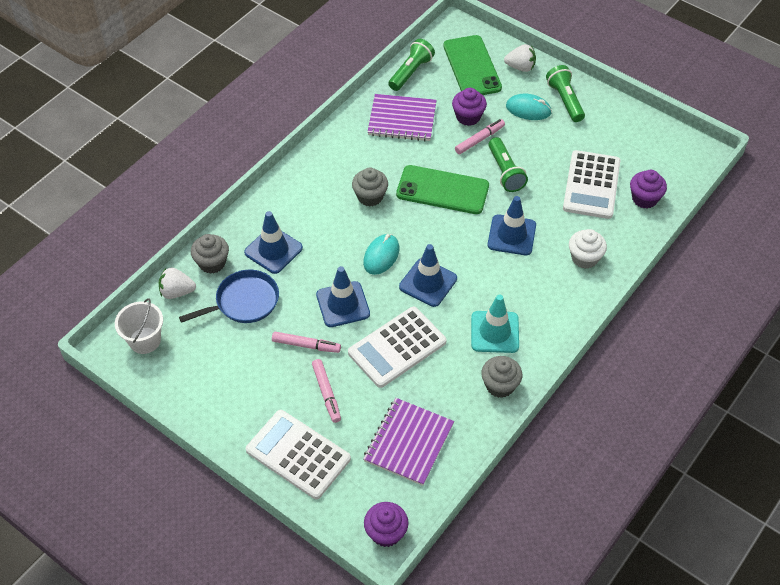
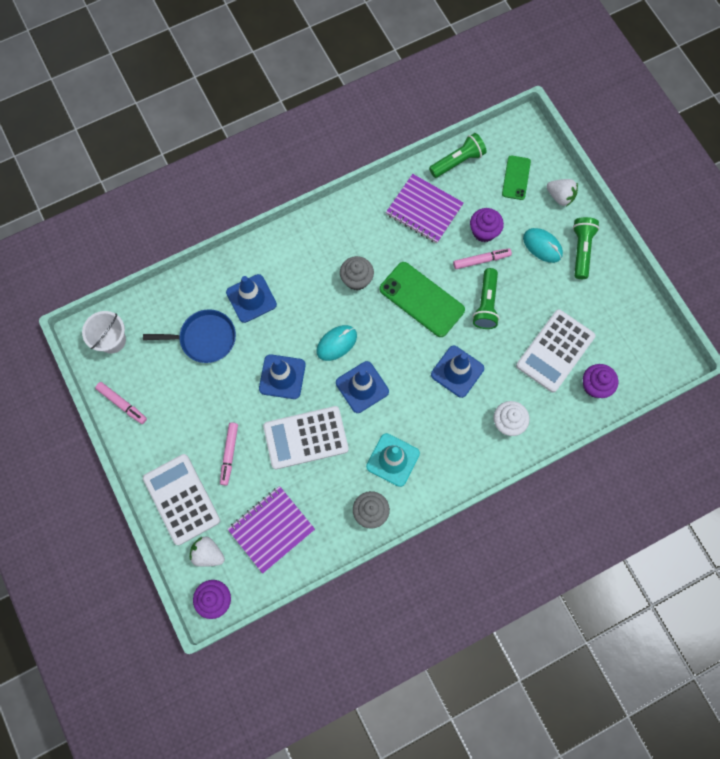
camera: 25 degrees right, 20 degrees up
white strawberry [158,268,196,299] -> white strawberry moved to [190,537,225,567]
grey cupcake [191,234,229,274] -> none
pink marker [272,332,341,353] -> pink marker moved to [95,382,147,424]
green phone [443,35,502,95] -> green phone [502,155,531,200], size x0.58

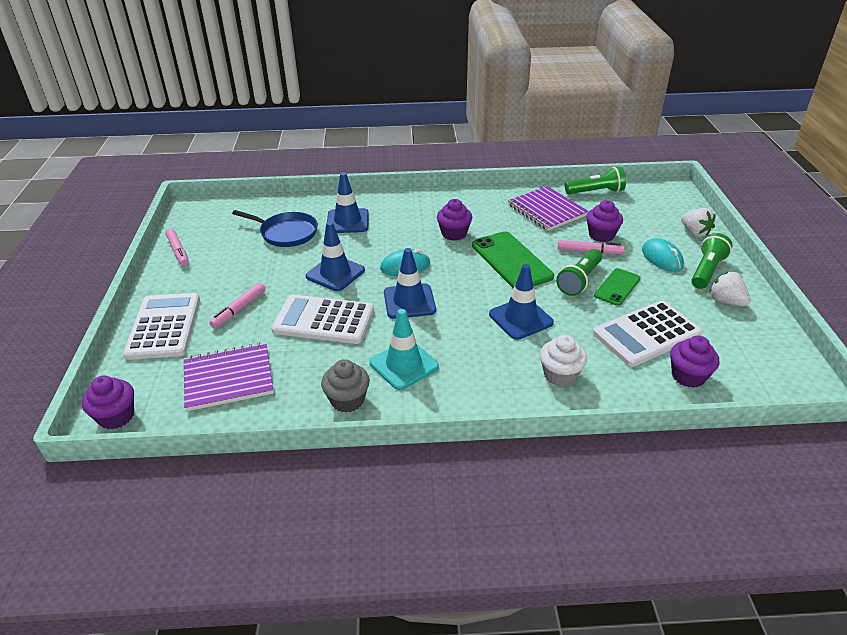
camera: 25 degrees right, 35 degrees down
white bucket [82,311,126,354] -> none
white strawberry [190,537,225,567] -> white strawberry moved to [709,272,750,306]
grey cupcake [340,256,374,290] -> purple cupcake [437,199,472,241]
green phone [502,155,531,200] -> green phone moved to [594,268,641,306]

